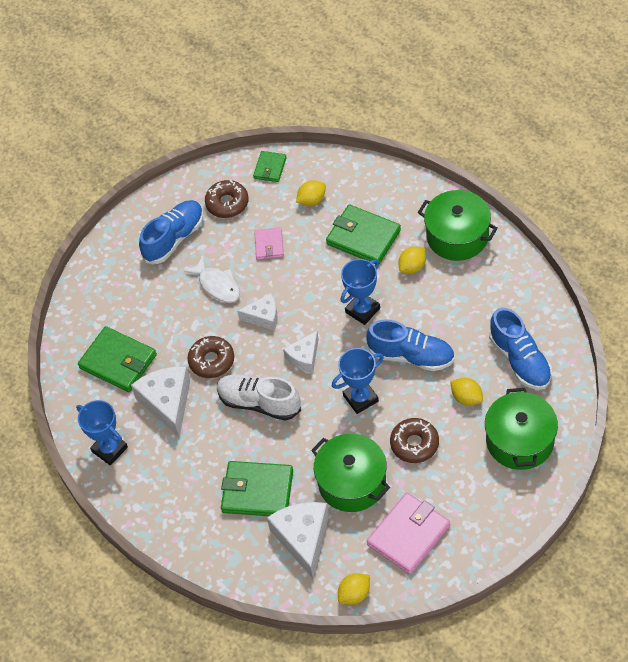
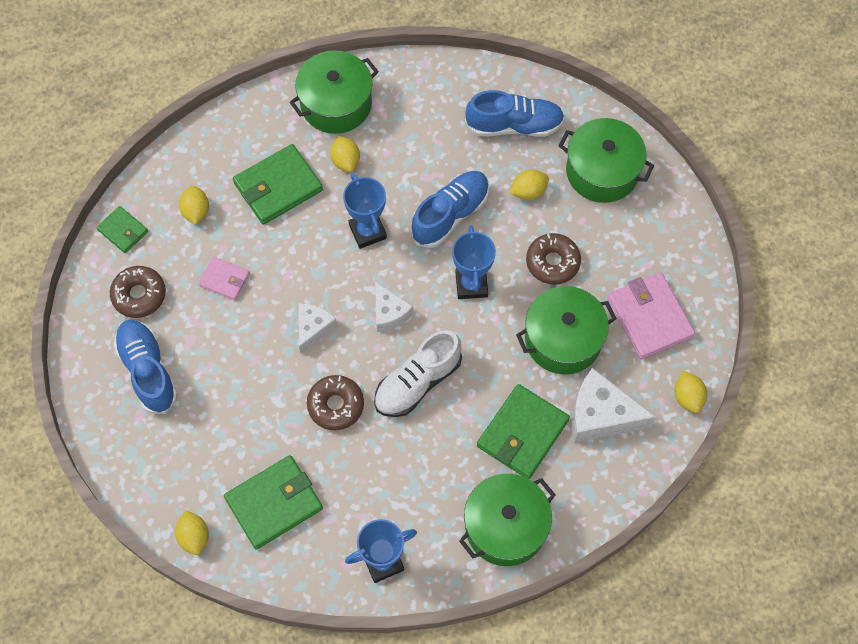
camera: 70 degrees left, 10 degrees up
white cheese [131,366,190,438] -> none
white fish [184,256,240,303] -> none
none -> yellow lemon [175,510,209,555]
none -> green pot [459,474,556,566]

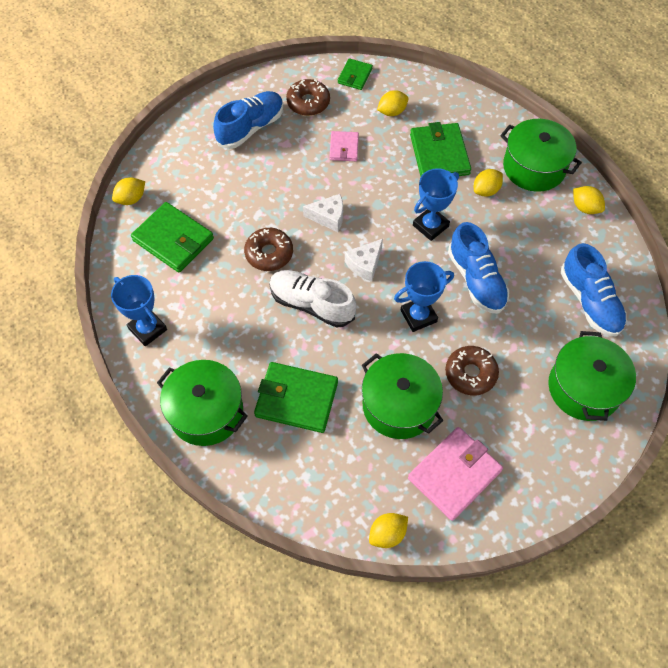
camera: 70 degrees right, 5 degrees down
green wallet [233,144,323,225] -> green wallet turned 45 degrees clockwise [410,122,471,176]
blue shoe [411,171,489,248] -> blue shoe turned 45 degrees clockwise [448,222,509,313]
yellow lemon [510,170,549,200] -> yellow lemon moved to [573,186,605,214]
white cheese [572,368,656,443] -> none

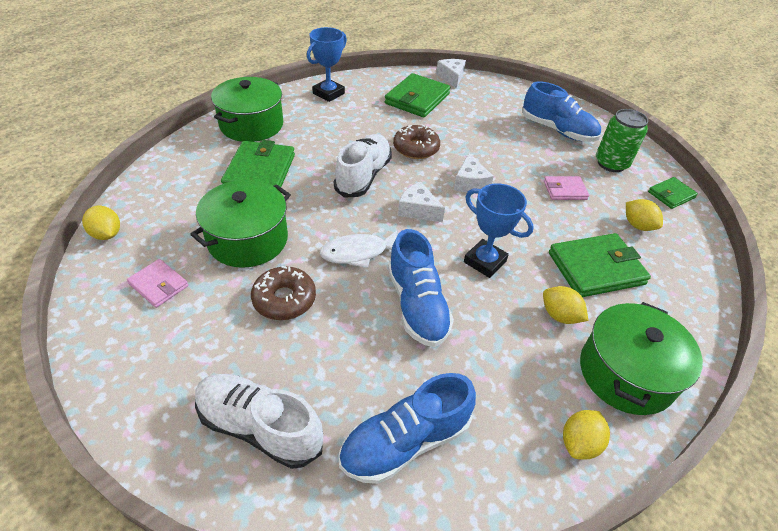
camera: 80 degrees right, 15 degrees down
yellow lemon [112,177,145,205] -> white cheese [436,59,466,89]
brown donut [286,79,330,116] -> green can [596,109,649,172]
green wallet [338,58,373,90] -> green wallet turned 45 degrees counterclockwise [648,177,698,209]
blue trophy [394,261,454,332] -> white fish [320,230,397,268]
pink wallet [408,427,503,521] -> pink wallet [127,259,189,308], size x0.56
blue shoe [448,222,509,313] -> blue shoe turned 75 degrees counterclockwise [388,229,454,347]
green pot [548,331,636,421] -> white shoe [195,374,323,469]

